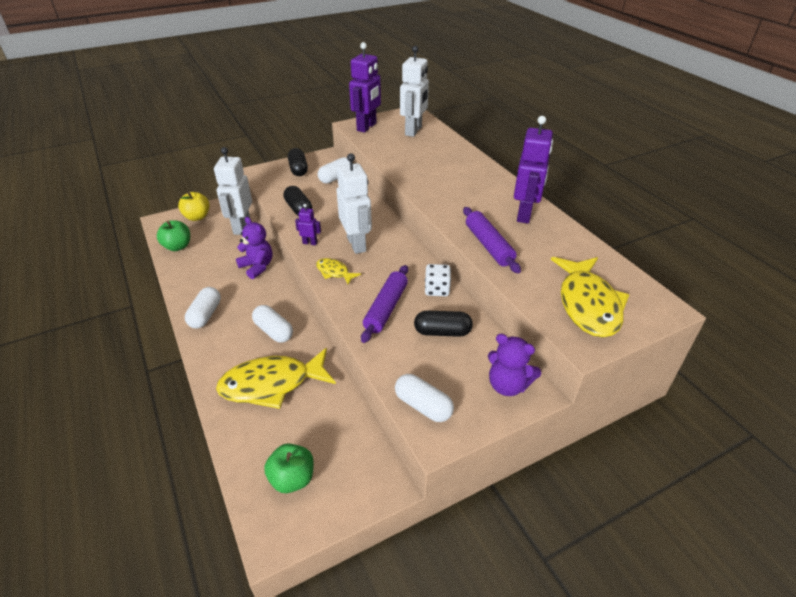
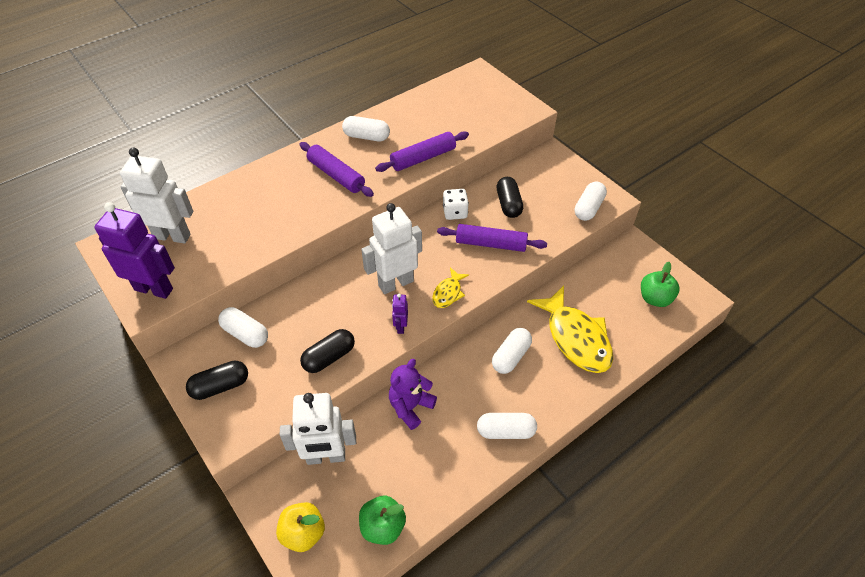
camera: 100 degrees left, 10 degrees up
purple teddy bear [488,334,541,396] -> none
purple robot [514,116,553,224] -> white capsule [342,116,390,141]
yellow fish [551,257,629,338] -> none
none -> purple rolling pin [300,142,374,197]

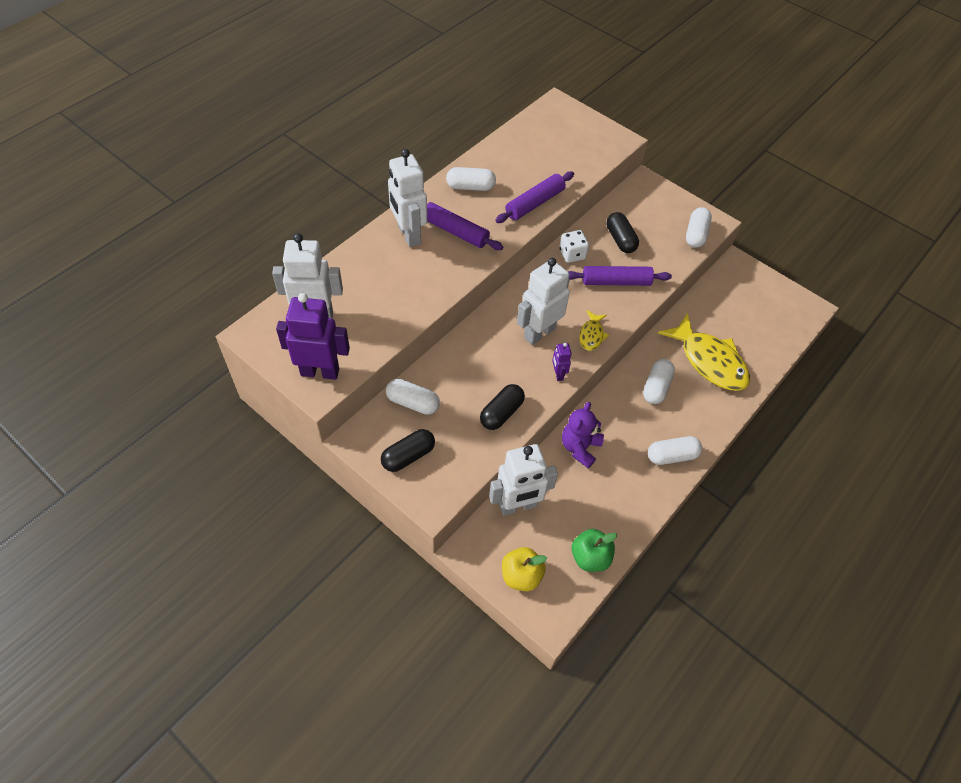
camera: 15 degrees left, 5 degrees up
green apple [641,262,680,307] -> none
none -> white robot [388,149,427,247]

